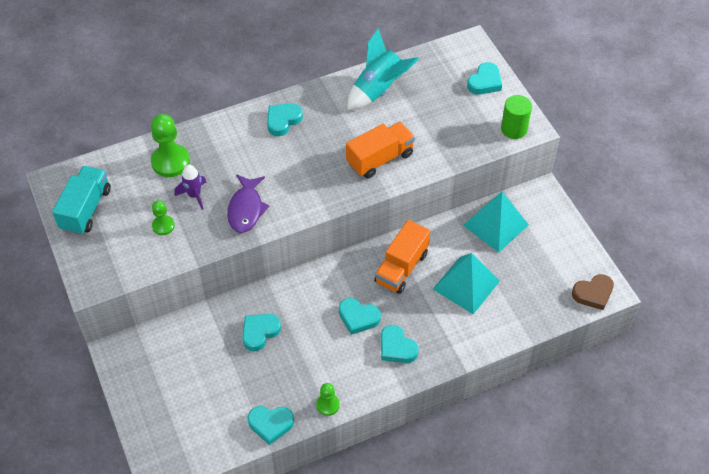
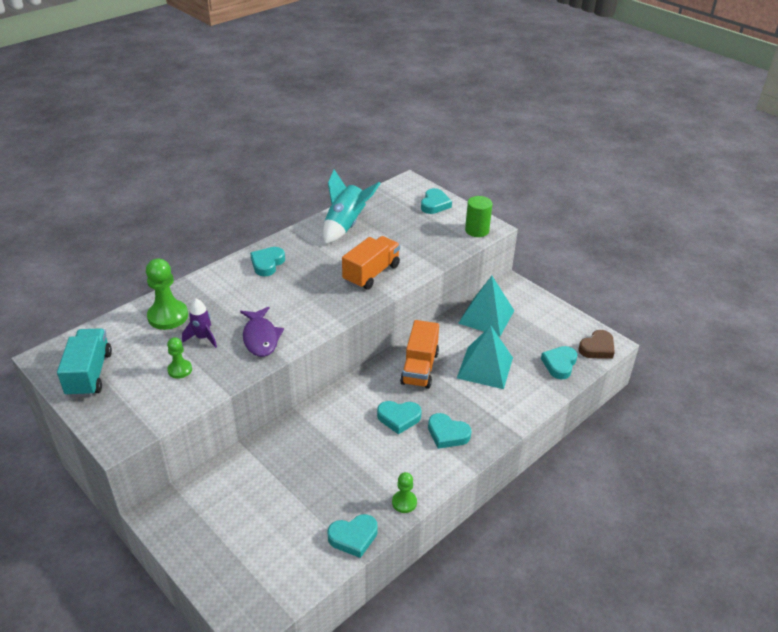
camera: 20 degrees left, 15 degrees down
turquoise heart [242,314,281,351] -> turquoise heart moved to [541,346,577,379]

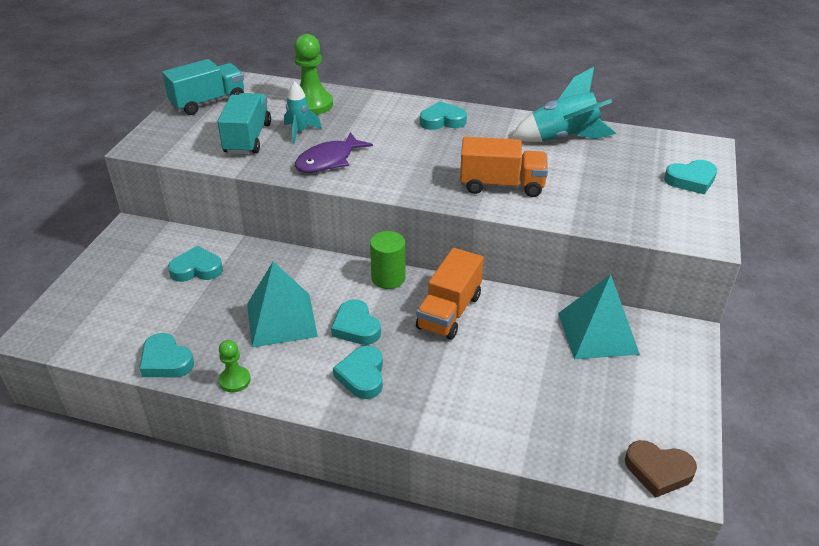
camera: 60 degrees right, 0 degrees up
green pawn [167,337,192,379] -> turquoise truck [217,93,271,155]
purple rocket [182,299,217,348] -> turquoise rocket [284,82,322,144]
orange truck [400,320,439,389] -> orange truck turned 45 degrees counterclockwise [416,248,484,340]
turquoise pyramid [457,326,513,389] -> turquoise pyramid moved to [247,261,318,348]
green cylinder [465,196,492,237] -> green cylinder moved to [370,231,405,289]
turquoise heart [541,346,577,379] -> turquoise heart moved to [168,246,223,282]

